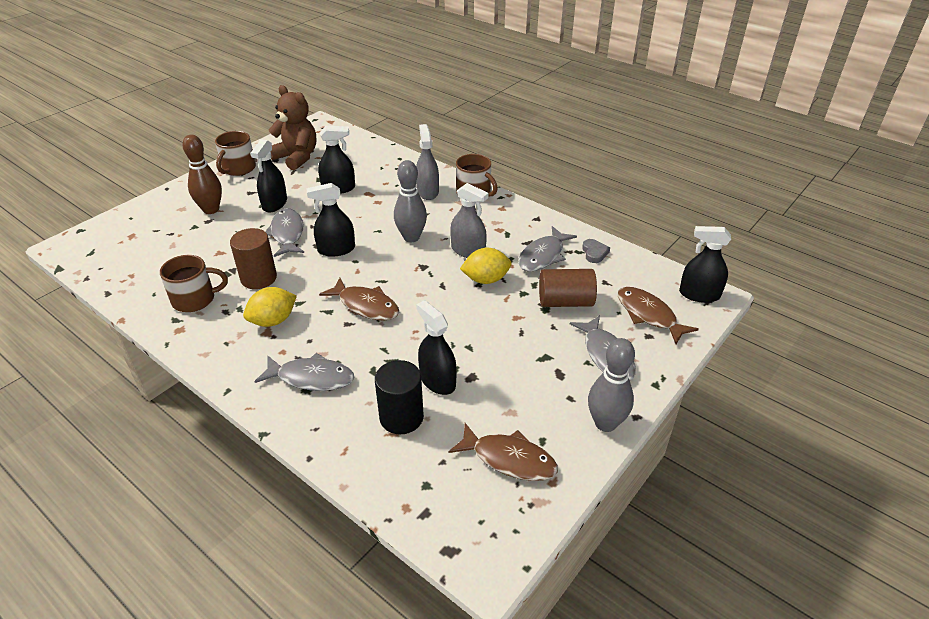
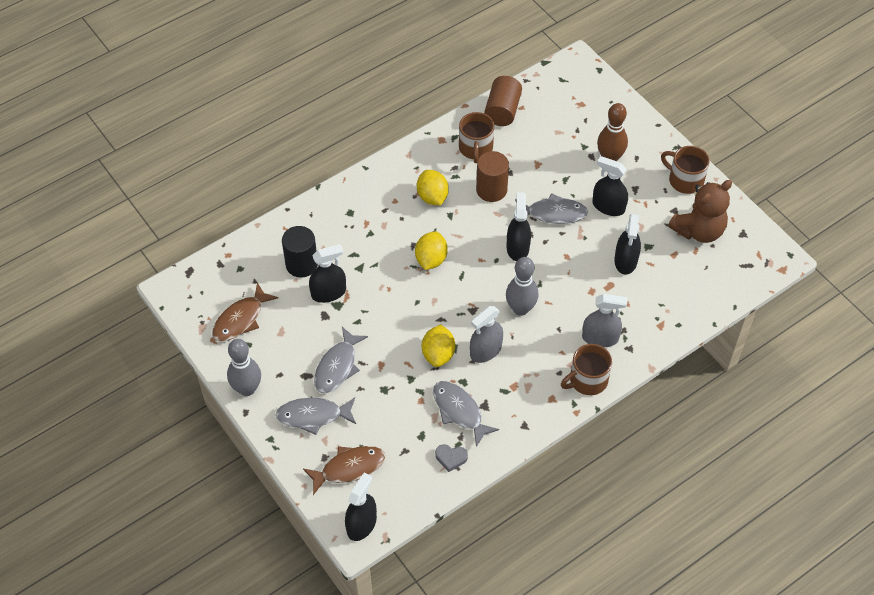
camera: 105 degrees right, 15 degrees up
grey fish [254,353,354,391] -> grey fish moved to [314,327,368,393]
brown fish [319,278,399,321] -> yellow lemon [415,231,448,270]
brown cylinder [539,269,597,307] -> brown cylinder moved to [484,76,522,126]

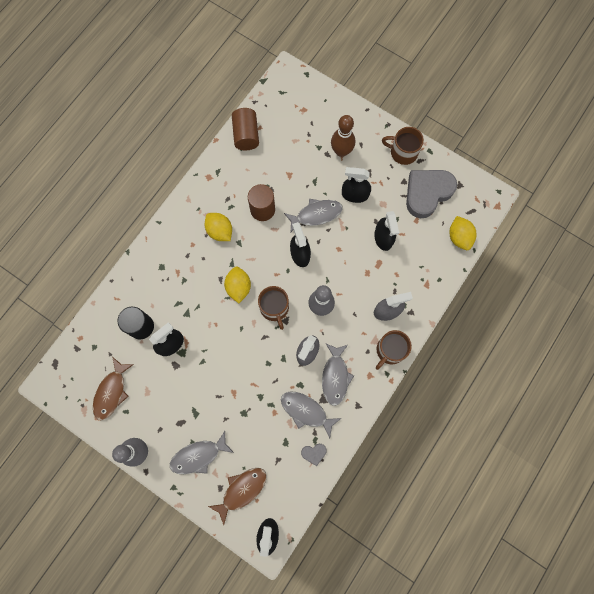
camera: 20 degrees left, 20 degrees up
grey fish [314,327,368,393] -> grey fish moved to [322,343,354,406]
yellow lemon [422,324,455,367] -> yellow lemon moved to [449,216,476,250]
brown mug [459,112,494,163] -> brown mug moved to [258,286,289,330]
brown teddy bear [668,180,732,243] -> grey heart [406,170,457,218]

